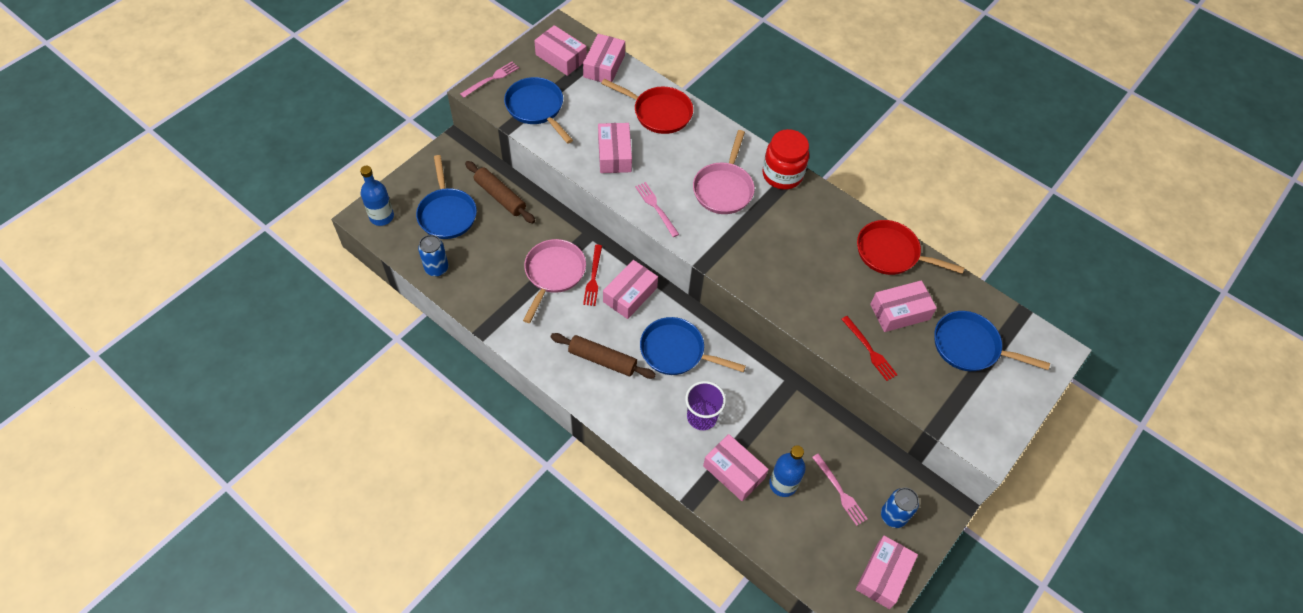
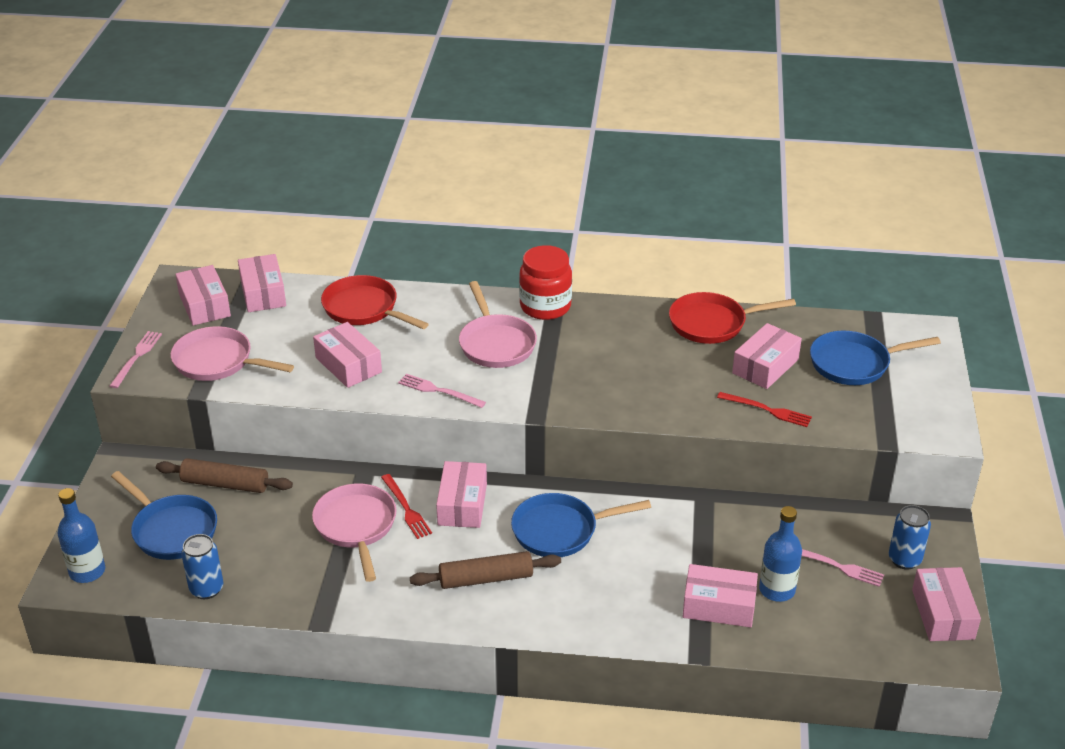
camera: 30 degrees left, 20 degrees down
blue pan [504,77,573,144] -> pink pan [171,326,294,381]
pink box [534,25,587,76] -> pink box turned 60 degrees clockwise [175,265,231,326]
red pan [601,79,693,134] -> red pan turned 135 degrees counterclockwise [321,275,429,329]
purple cup [685,381,726,430] -> none

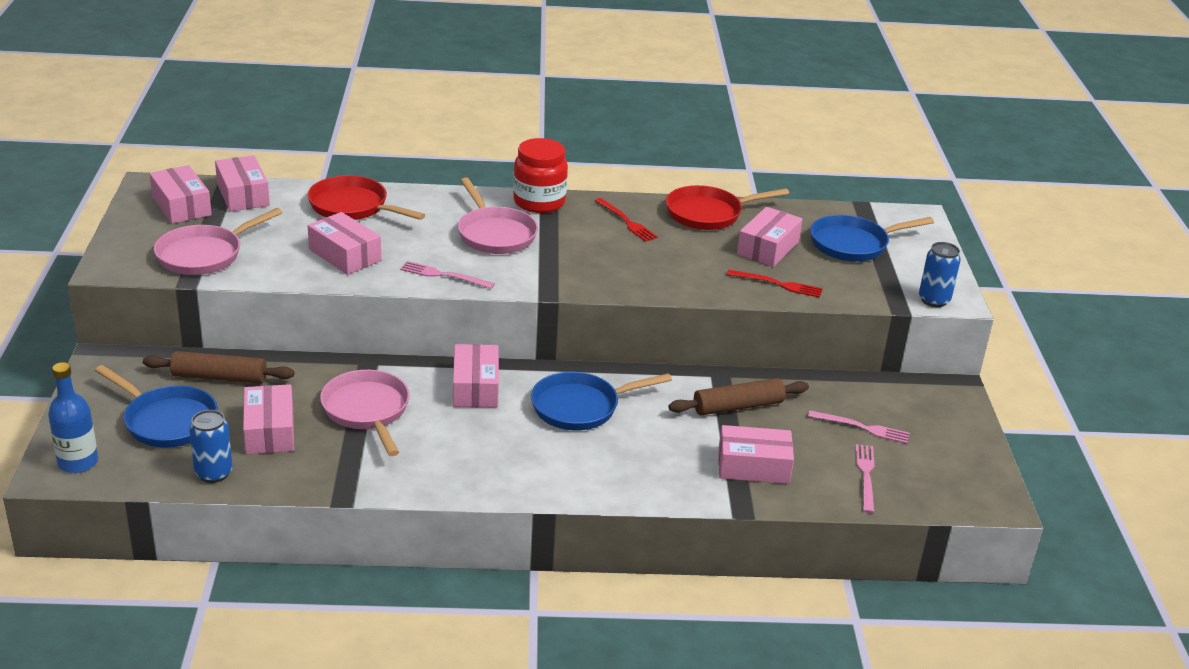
camera: 10 degrees left, 5 degrees down
pink fork [110,331,162,388] -> pink fork moved to [855,444,875,513]
pink pan [171,326,294,381] -> pink pan turned 60 degrees counterclockwise [154,208,282,275]
red fork [381,474,432,539] -> red fork moved to [595,198,658,242]
brown rolling pin [410,551,561,589] -> brown rolling pin moved to [668,378,809,415]
blue bottle [759,506,802,602] -> none
blue can [889,505,931,570] -> blue can moved to [919,242,961,307]
pink box [912,567,981,641] -> pink box moved to [243,384,294,454]

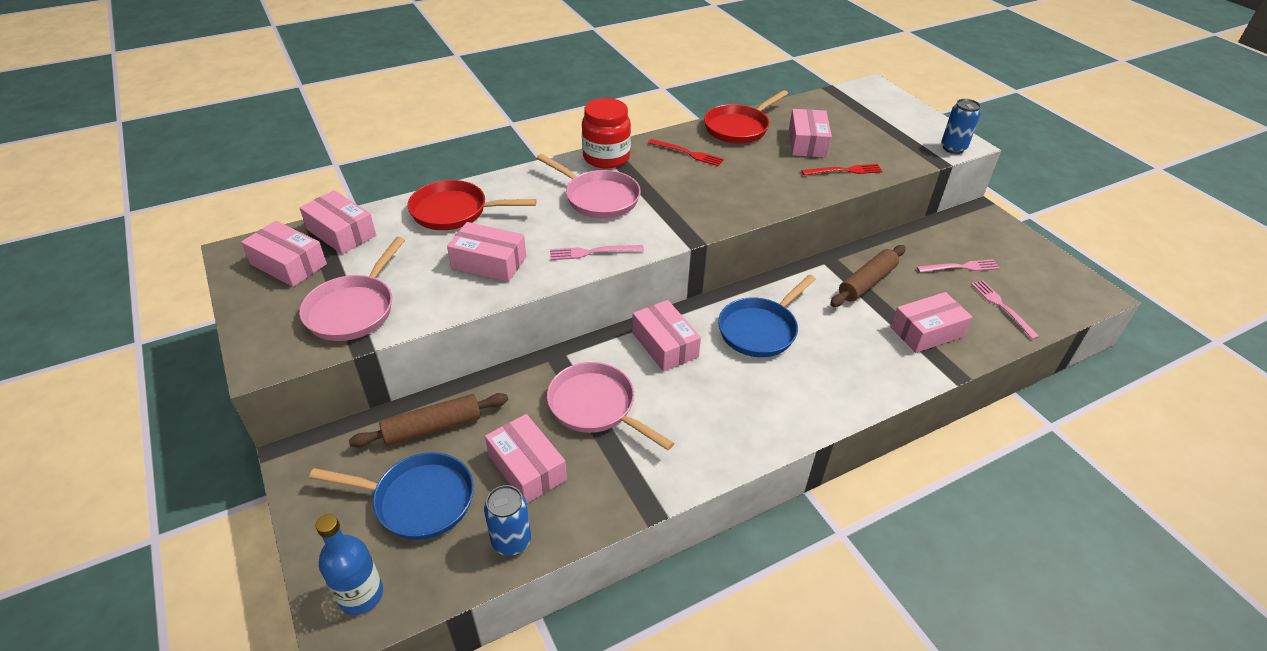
camera: 25 degrees left, 10 degrees up
blue pan [810,215,934,261] -> none

